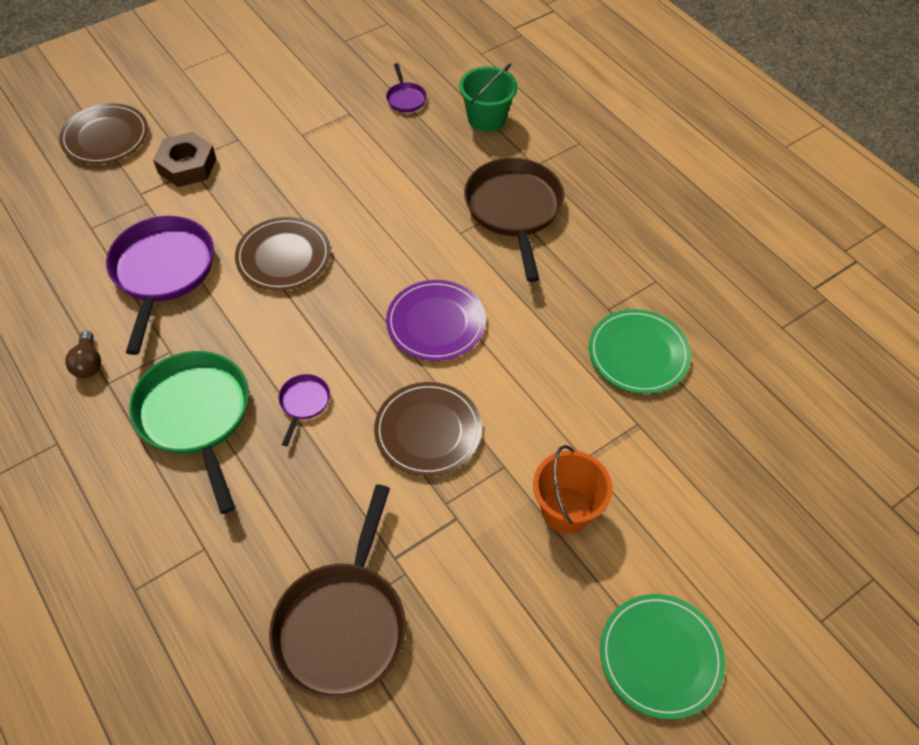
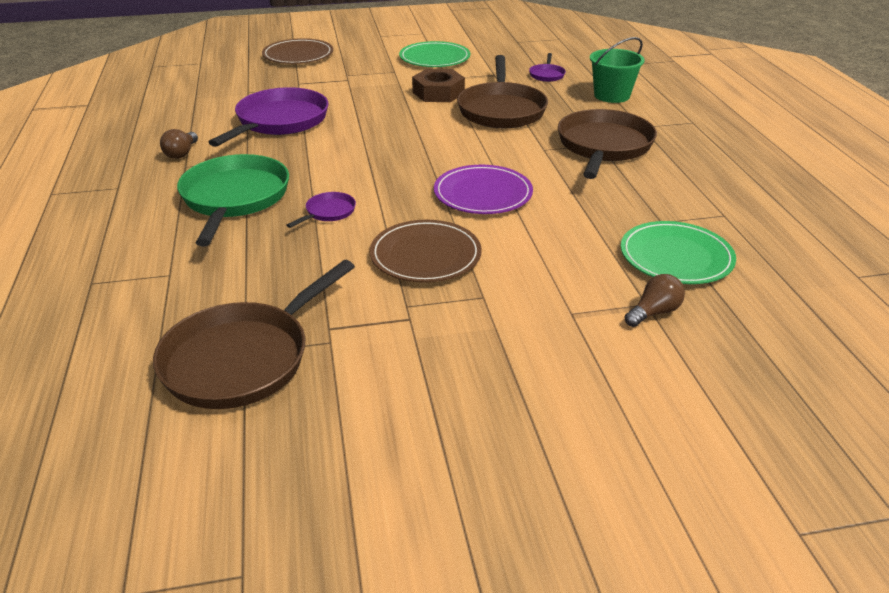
camera: 25 degrees right, 20 degrees down
brown nut [153,132,216,187] -> brown nut moved to [412,69,465,102]
brown plate [235,217,331,291] -> none
orange bucket [533,445,613,533] -> none
green plate [600,594,725,719] -> green plate moved to [399,41,470,67]
none -> brown pan [457,55,548,128]
none -> brown light bulb [624,274,685,327]

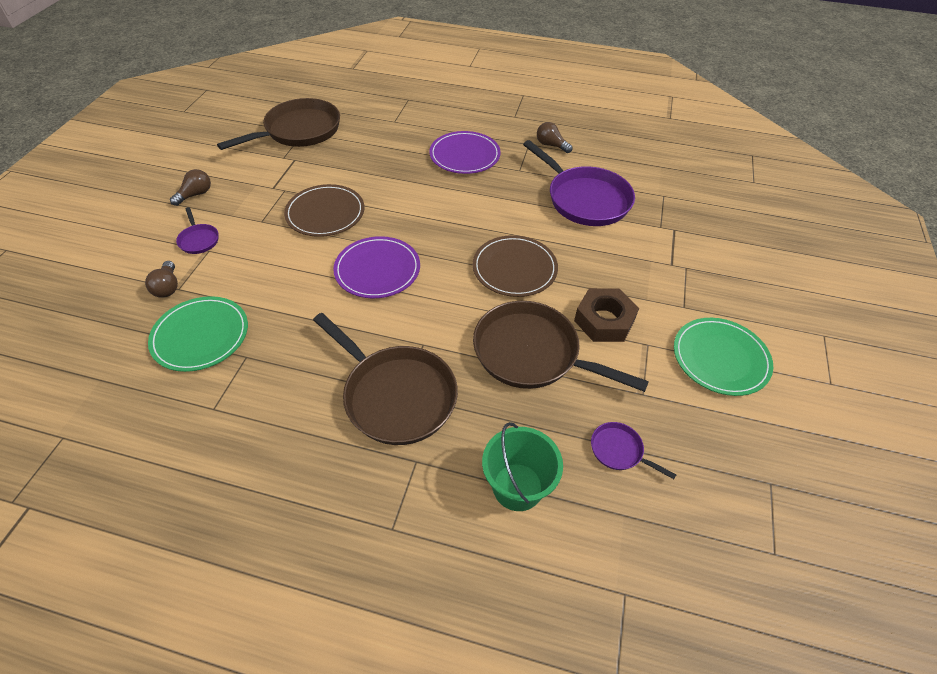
camera: 115 degrees right, 15 degrees up
brown pan [153,260,355,409] -> brown pan turned 75 degrees clockwise [217,98,340,150]
green pan [177,154,289,246] -> purple plate [429,131,501,174]
brown plate [262,38,333,64] -> brown plate moved to [473,235,558,297]
purple pan [286,192,356,228] -> purple pan moved to [176,207,219,254]
none -> brown light bulb [170,169,211,206]

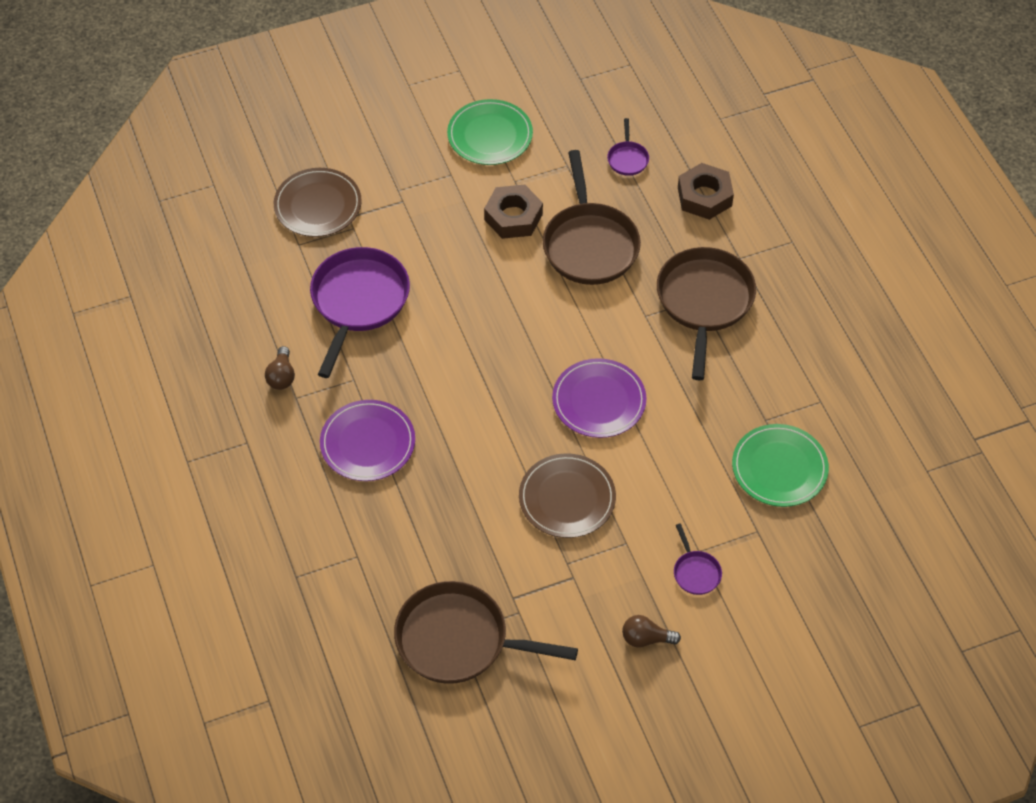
camera: 125 degrees left, 5 degrees up
brown light bulb [145,261,178,298] -> none
purple pan [176,207,219,254] -> purple pan turned 135 degrees clockwise [674,524,722,595]
brown plate [473,235,558,297] -> brown plate moved to [274,168,362,237]
green bucket [482,422,563,511] -> brown nut [678,163,734,220]

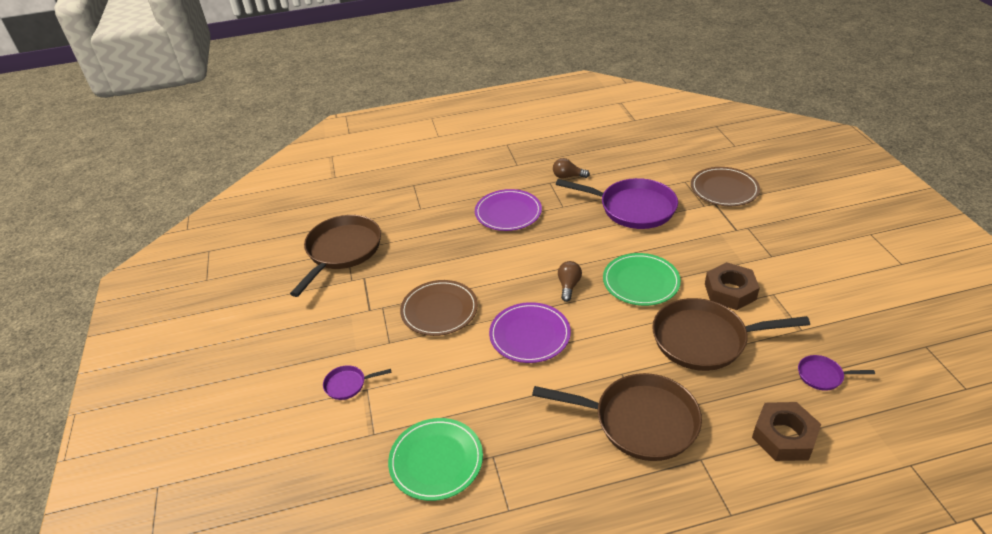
camera: 100 degrees right, 15 degrees down
green plate [447,99,533,165] -> green plate moved to [603,253,681,306]
brown light bulb [622,615,681,648] -> brown light bulb moved to [558,261,582,302]

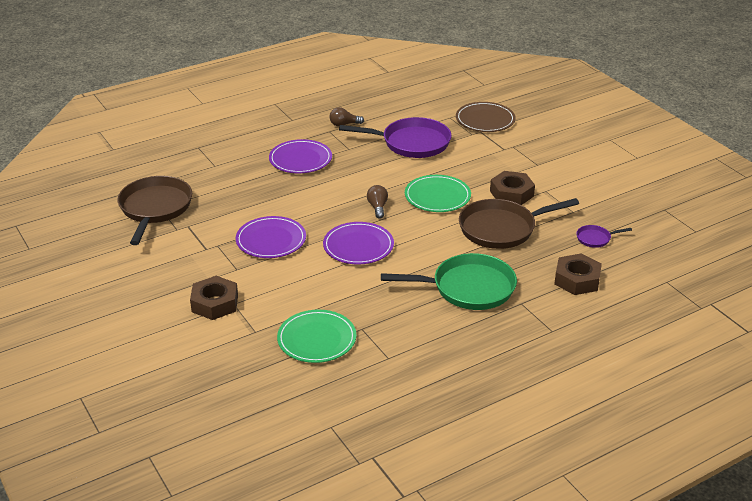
camera: 20 degrees left, 5 degrees down
purple pan [323,365,391,400] -> brown nut [190,276,238,320]
brown plate [400,280,478,336] -> purple plate [236,216,306,258]
brown pan [532,373,702,461] -> green pan [381,253,517,310]

